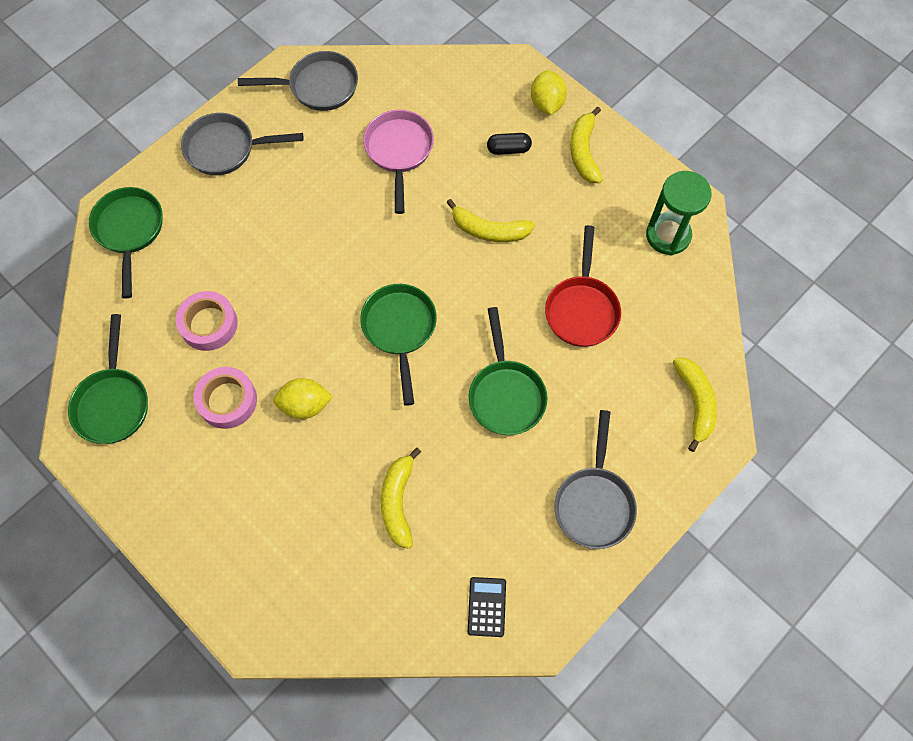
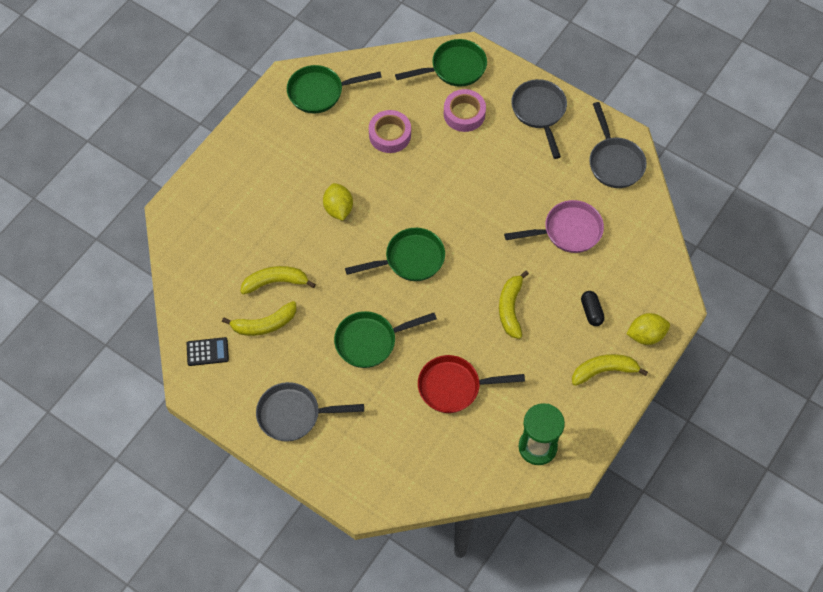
camera: 80 degrees right, 5 degrees down
pink tape [194,367,257,429] -> pink tape moved to [444,89,486,132]
yellow banana [673,358,717,452] -> yellow banana moved to [222,301,296,336]

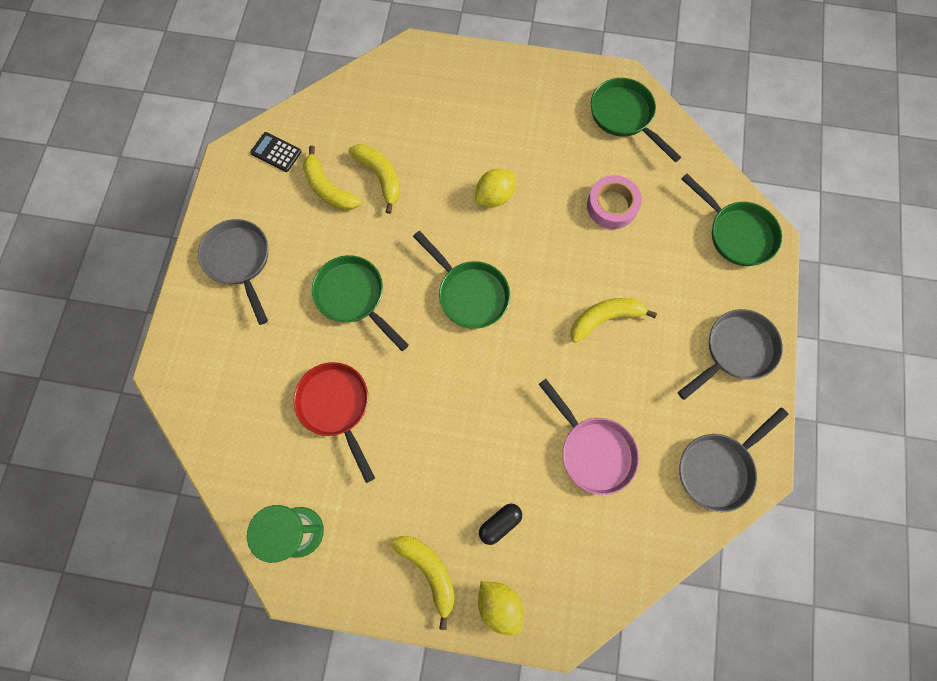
camera: 65 degrees right, 10 degrees up
black calculator [187,337,229,366] -> black calculator turned 150 degrees clockwise [250,132,302,172]
pink tape [444,89,486,132] -> none
yellow banana [499,271,529,339] -> yellow banana moved to [571,298,657,343]

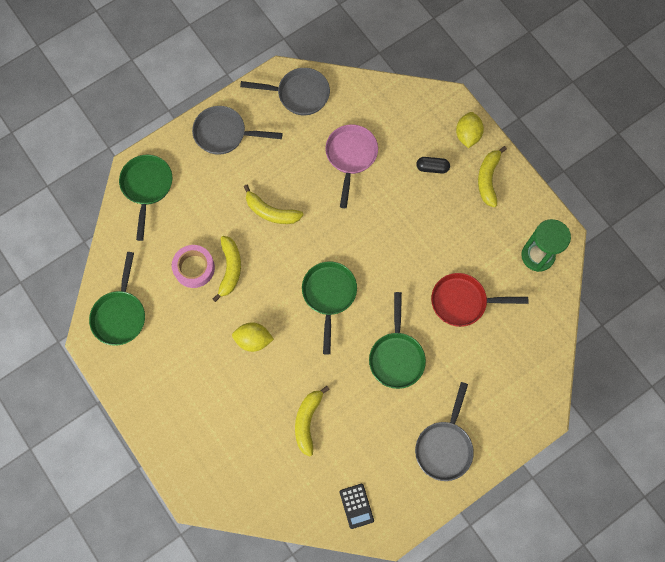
camera: 135 degrees left, 0 degrees up
red pan [294,362,375,483] -> red pan turned 75 degrees clockwise [431,273,528,327]
yellow banana [303,146,361,210] -> yellow banana moved to [213,236,241,302]

